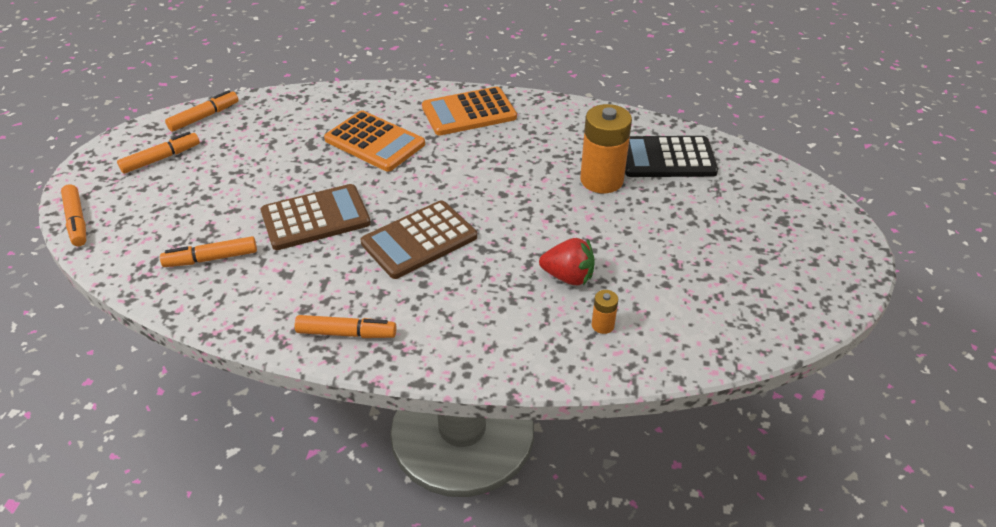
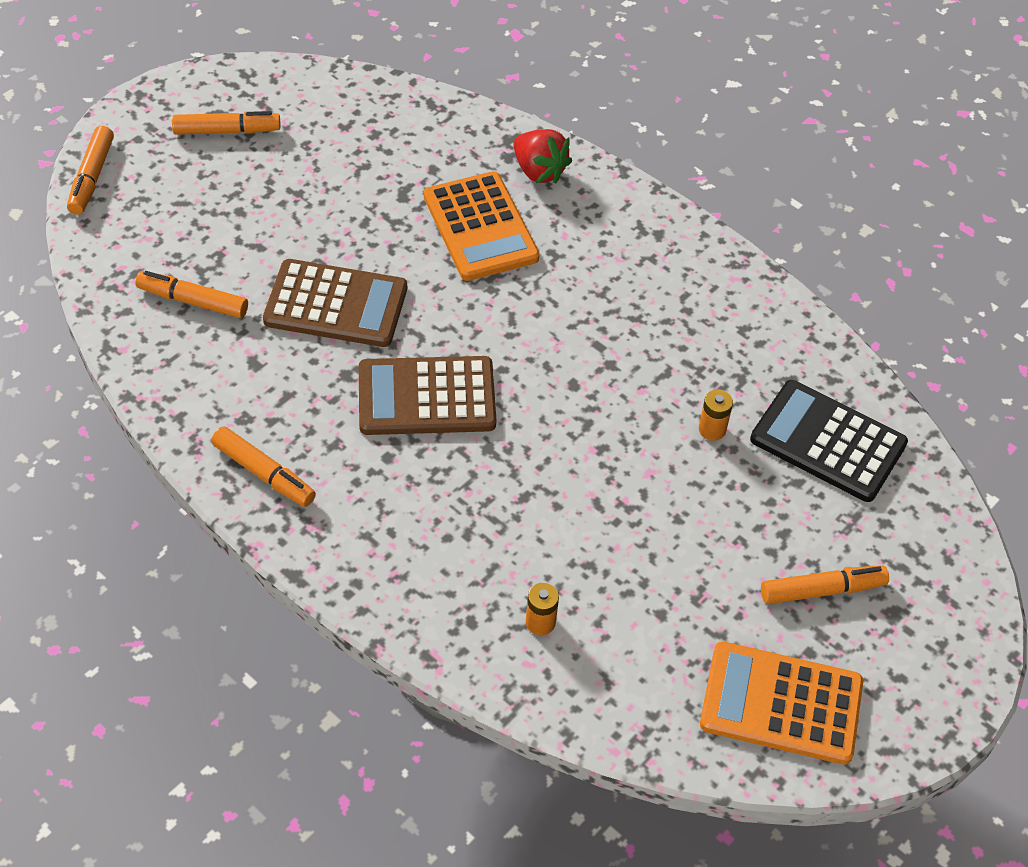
camera: 30 degrees right, 10 degrees up
orange marker [165,90,239,132] -> orange marker moved to [761,565,889,604]
orange calculator [422,87,517,135] -> orange calculator moved to [700,641,863,765]
red strawberry [539,238,595,285] -> red strawberry moved to [513,129,572,184]
orange battery [580,104,632,193] -> orange battery [699,389,733,441], size x0.44

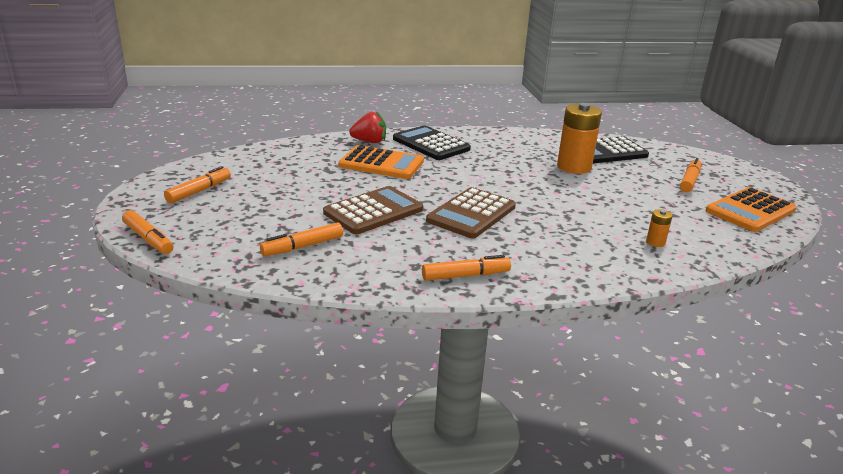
camera: 50 degrees left, 25 degrees down
orange battery [699,389,733,441] -> orange battery [557,103,602,174], size x2.27
none -> black calculator [393,125,471,160]

